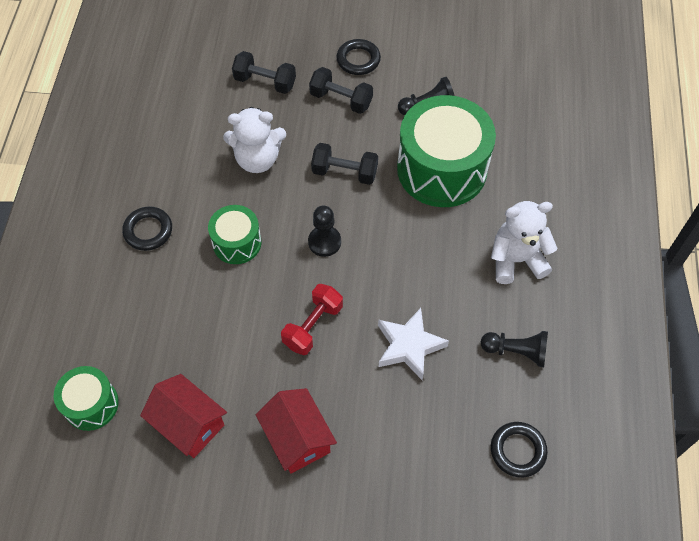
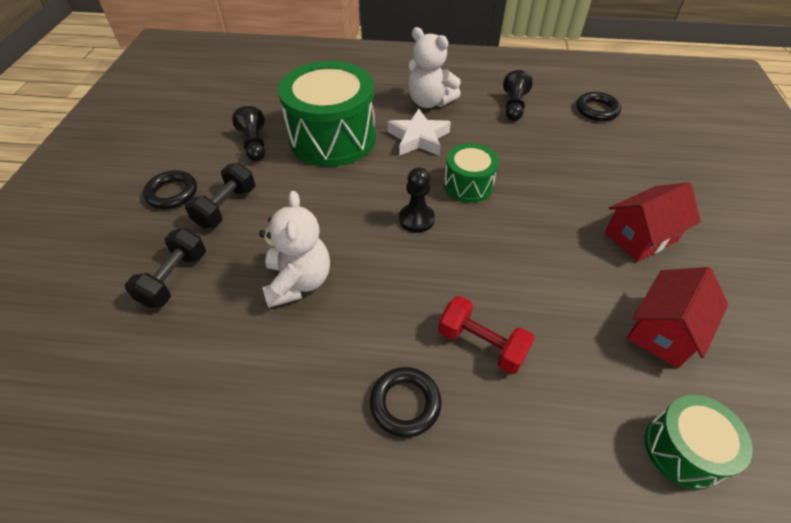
camera: 90 degrees left, 10 degrees down
green drum [208,205,262,264] -> green drum moved to [444,143,499,203]
red dumbbell [281,284,343,355] -> red dumbbell moved to [438,296,535,374]
black dumbbell [311,143,378,185] -> none
white star [378,308,449,380] -> white star moved to [388,108,451,156]
white teddy bear [491,201,558,284] -> white teddy bear turned 45 degrees counterclockwise [408,27,461,108]

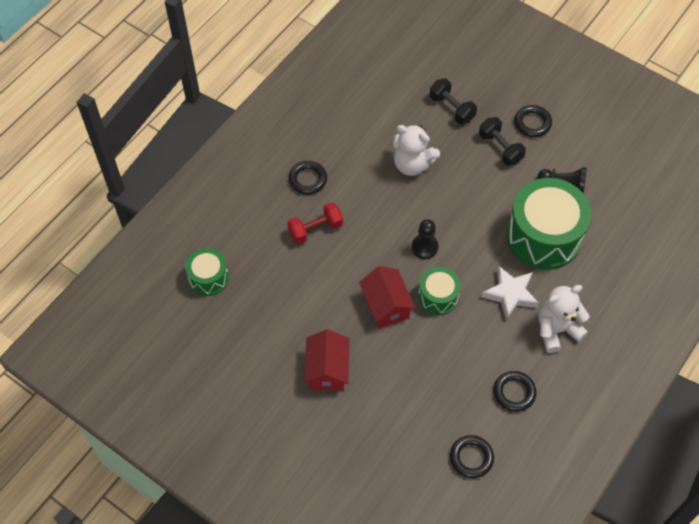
camera: 120 degrees right, 10 degrees up
black pawn [503,70,533,121] -> black ring [493,371,537,412]
red house [627,267,728,368] -> red house moved to [359,266,416,329]

